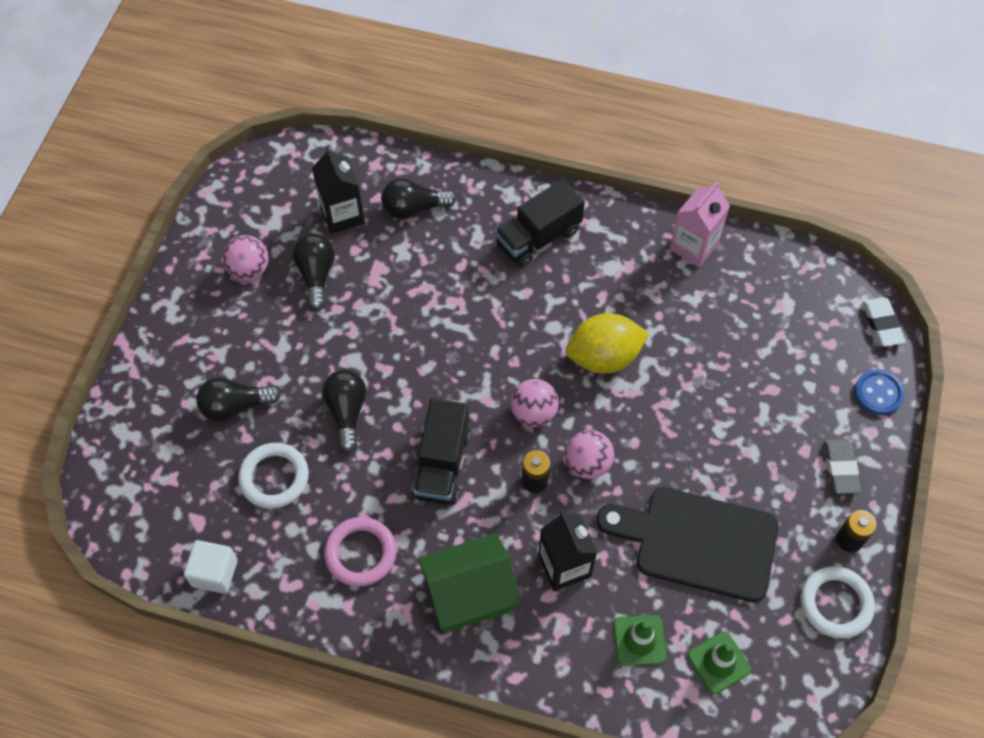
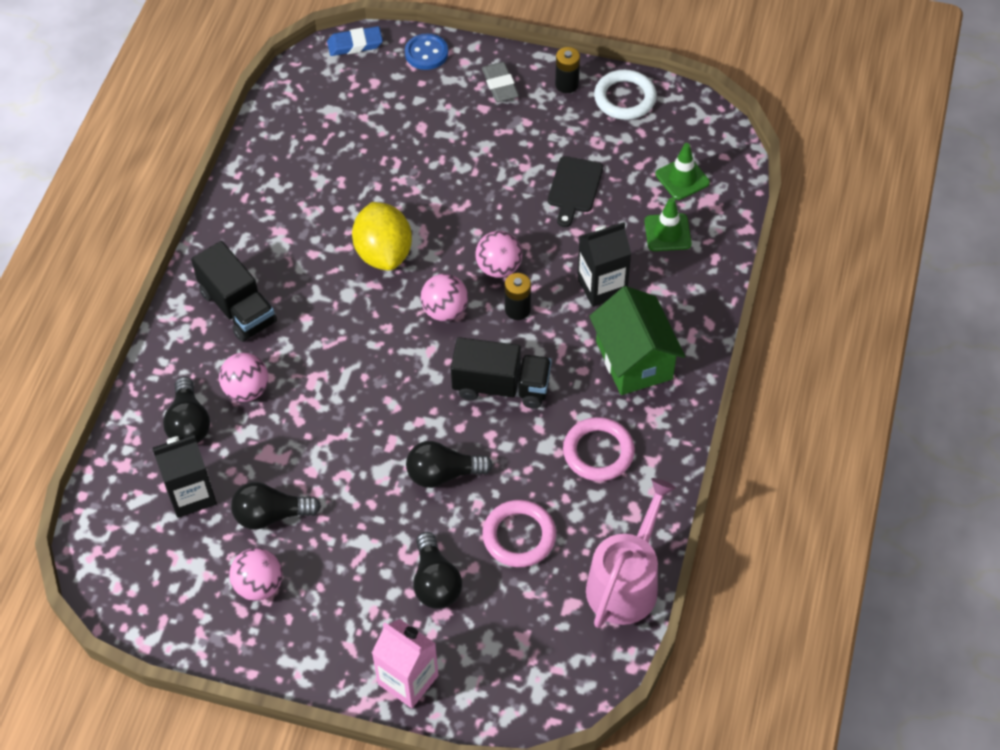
camera: 90 degrees left, 5 degrees down
white cube [184,540,238,594] -> pink watering can [586,478,676,628]
white ring [238,443,309,509] -> pink ring [483,500,556,567]
black cutting board [596,487,778,603] -> black cutting board [548,156,603,227], size x0.53
pink carton [670,181,730,268] -> pink carton moved to [372,619,438,708]
grey eraser [824,439,861,494] -> grey eraser turned 75 degrees clockwise [482,62,519,102]
white eraser [862,297,906,347] -> blue eraser [327,26,383,56]
none -> pink ball [219,353,269,402]

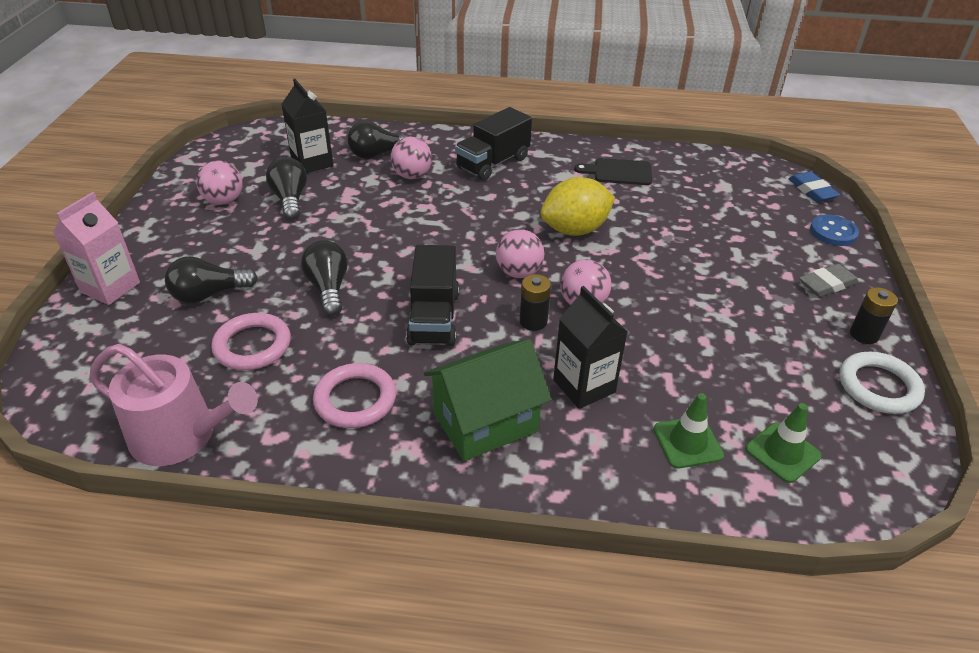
camera: 80 degrees right, 15 degrees down
black cutting board [548,156,603,227] -> black cutting board moved to [574,158,652,185]

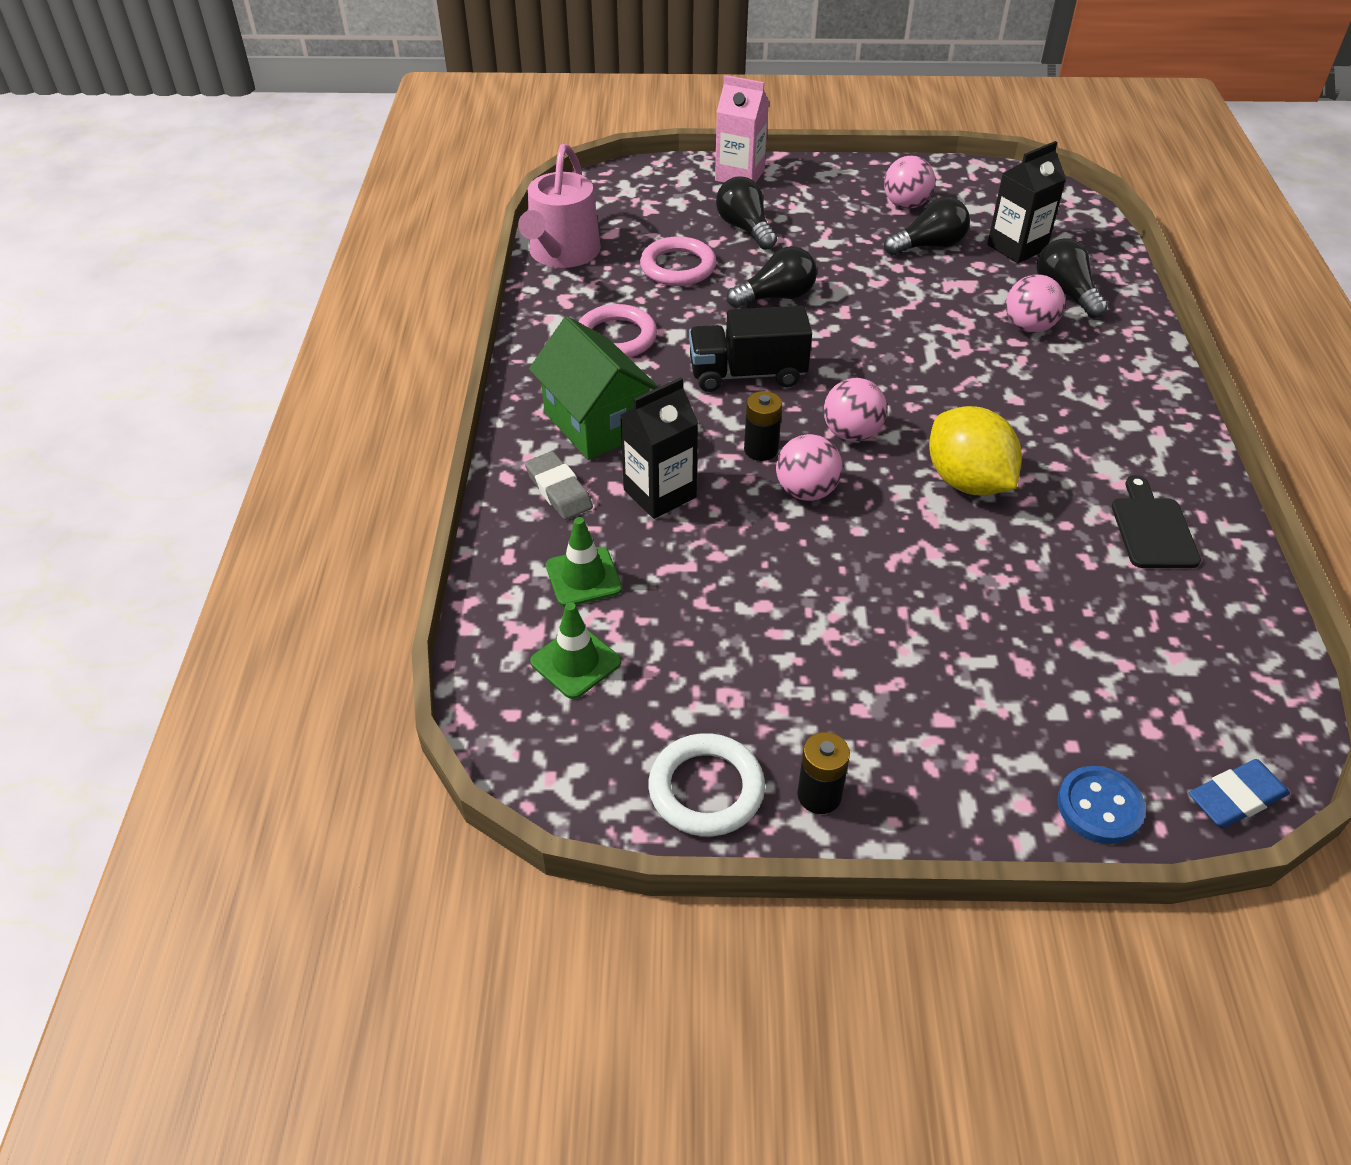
camera: 85 degrees right, 5 degrees up
black truck [455,107,532,181] -> none
grey eraser [799,264,859,297] -> grey eraser moved to [525,451,593,520]

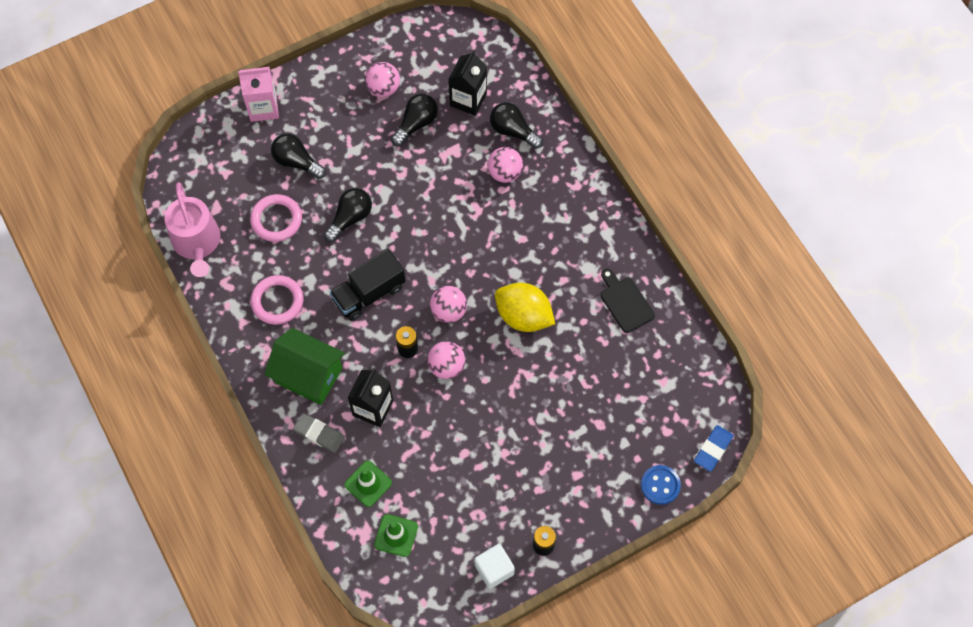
camera: 30 degrees left, 20 degrees up
white ring [648,733,765,836] -> white cube [474,544,515,589]

